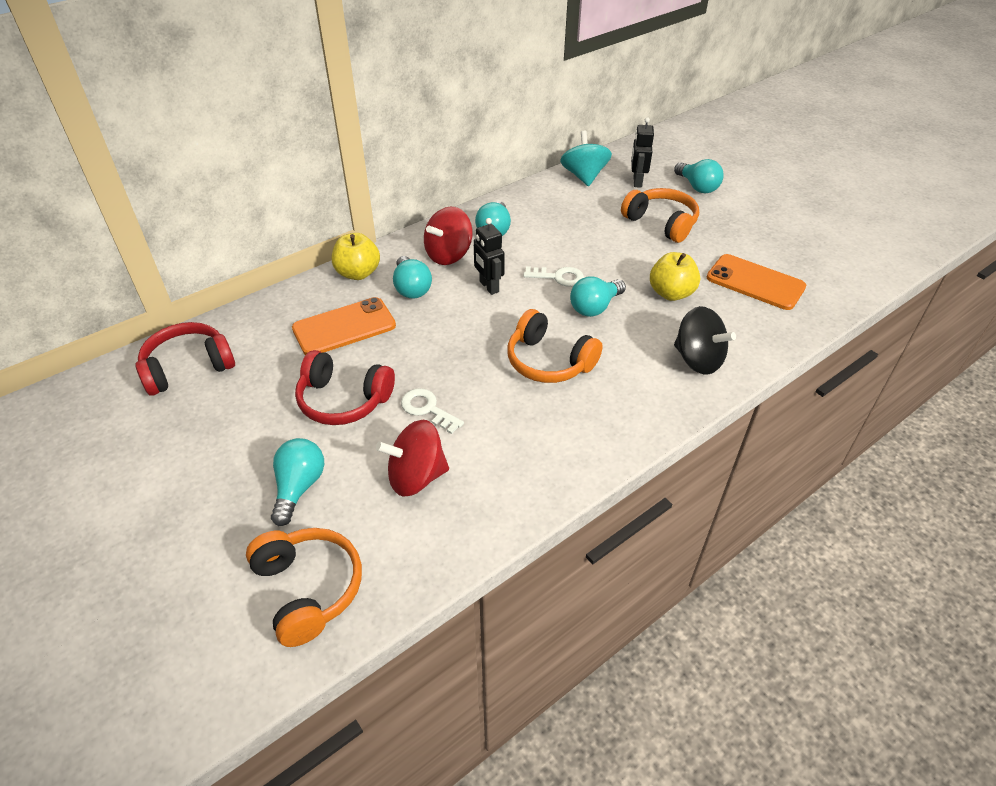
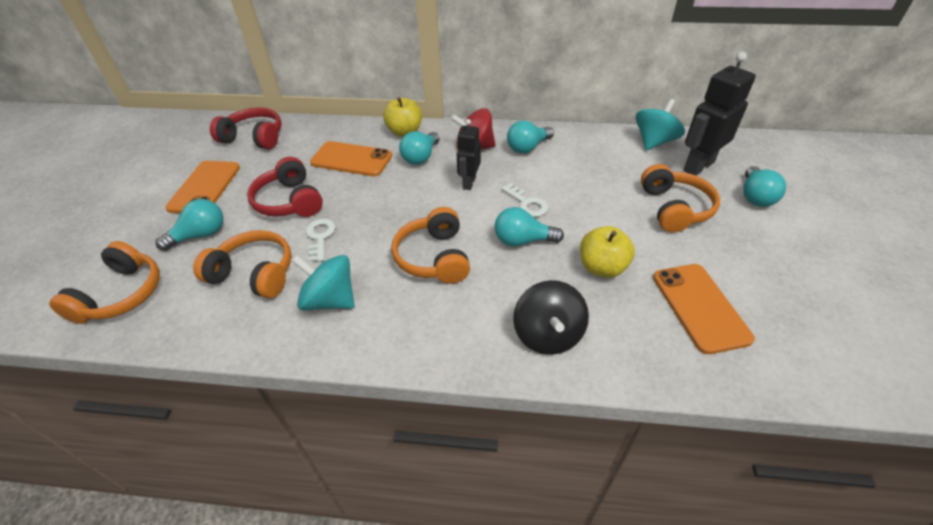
camera: 45 degrees right, 0 degrees up
red spinning top [376,420,449,497] -> orange headphones [193,230,292,298]
black robot [631,117,654,188] -> black robot [683,52,756,175], size x1.65
none -> orange phone [165,161,240,213]
none -> turquoise spinning top [292,255,355,311]

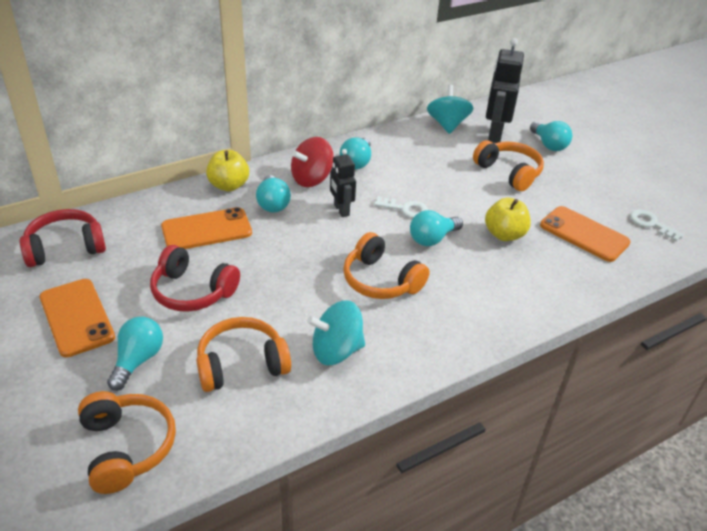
camera: 40 degrees left, 5 degrees down
white key [306,218,336,262] -> white key moved to [630,210,684,242]
black spinning top [513,280,589,355] -> none

